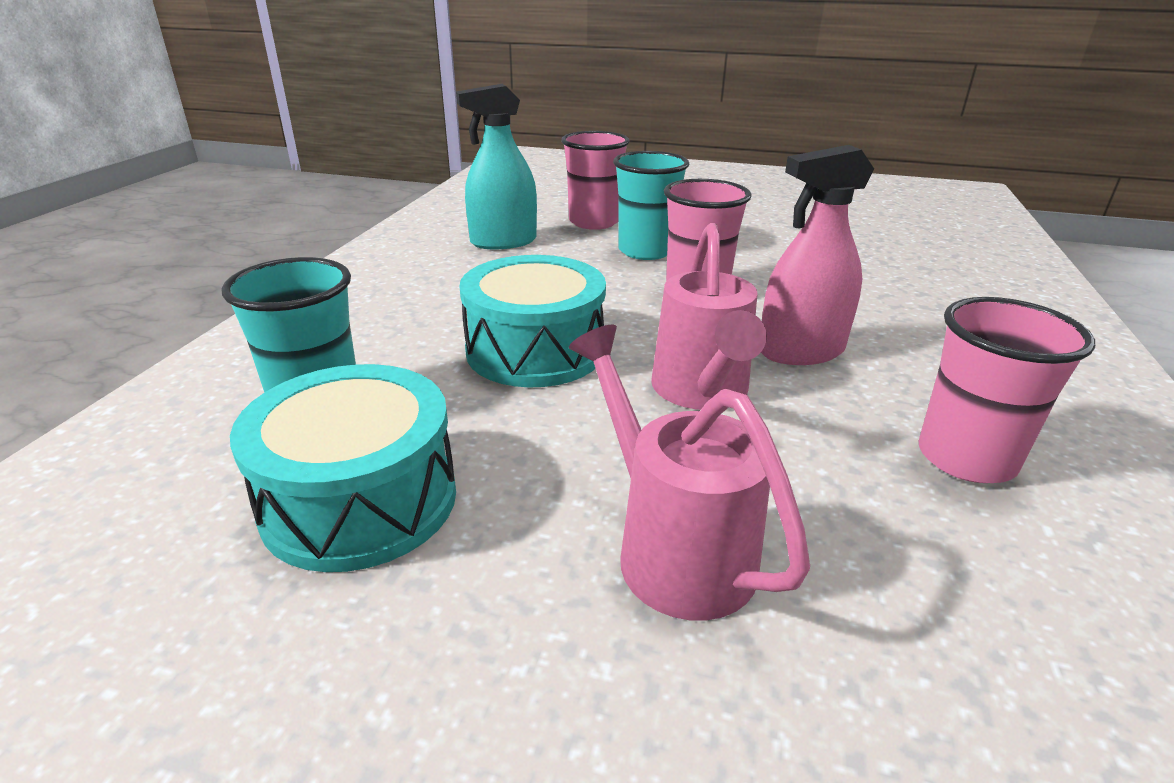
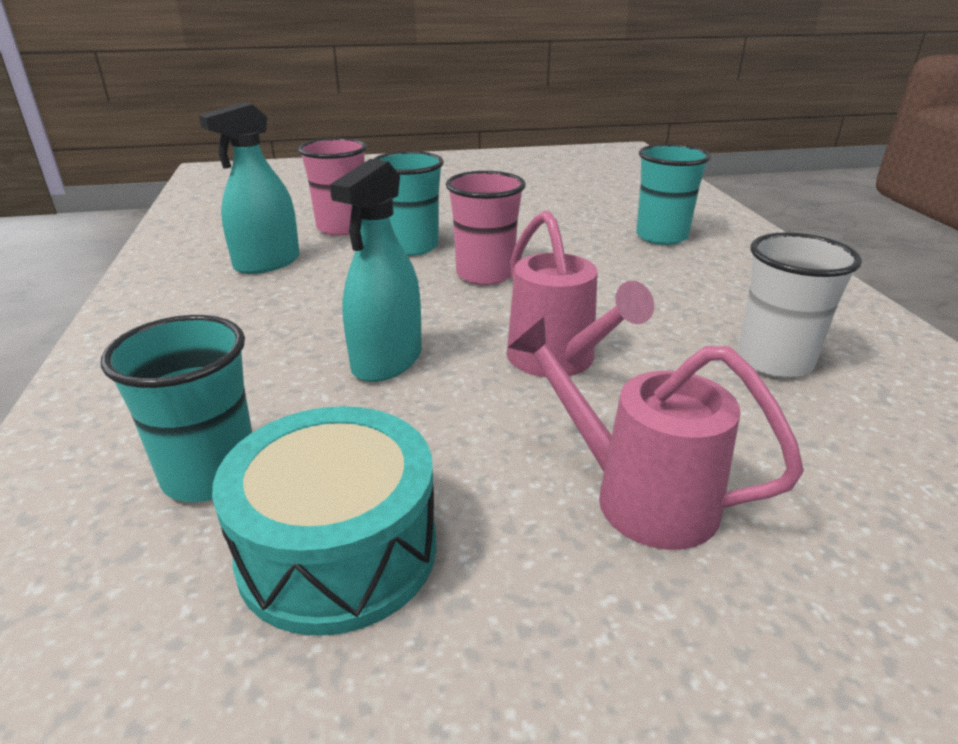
camera: 25 degrees left, 0 degrees up
turquoise drum [459,255,606,387] -> turquoise spray bottle [330,159,422,382]
pink spray bottle [761,145,874,365] -> none
pink cup [918,297,1095,483] -> white cup [738,232,862,378]
none -> turquoise cup [636,144,711,245]

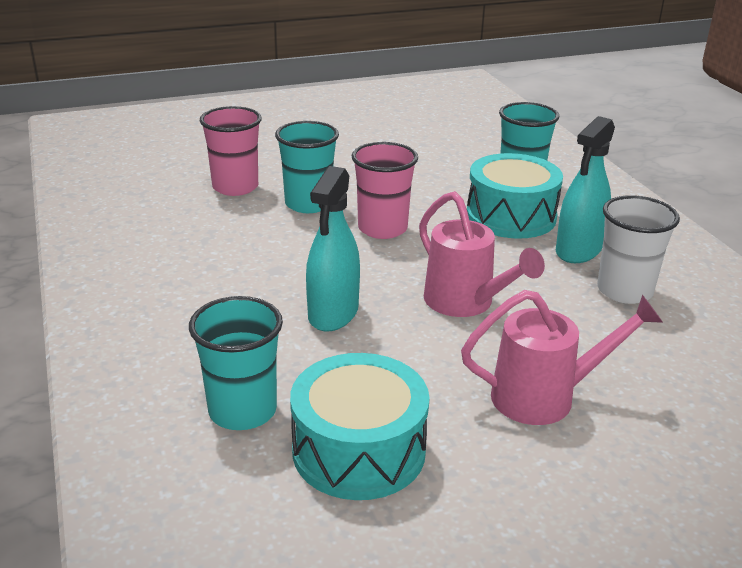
camera: 10 degrees left, 0 degrees up
turquoise spray bottle [199,102,300,274] -> turquoise spray bottle moved to [556,116,615,263]
pink watering can [507,317,804,550] -> pink watering can turned 150 degrees clockwise [461,290,663,425]
none -> turquoise drum [467,153,563,239]

